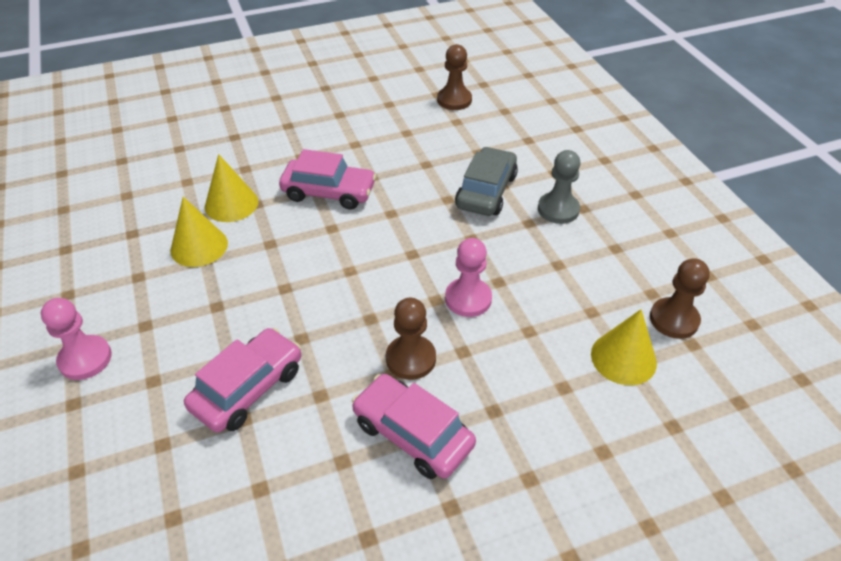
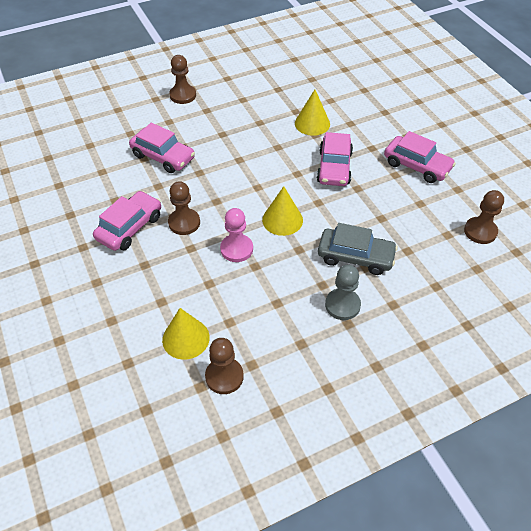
camera: 85 degrees right, 5 degrees up
pink pawn [41,298,112,380] -> brown pawn [169,55,196,104]
yellow cone [171,197,228,267] -> yellow cone moved to [262,186,303,236]
none -> pink car [384,131,456,183]

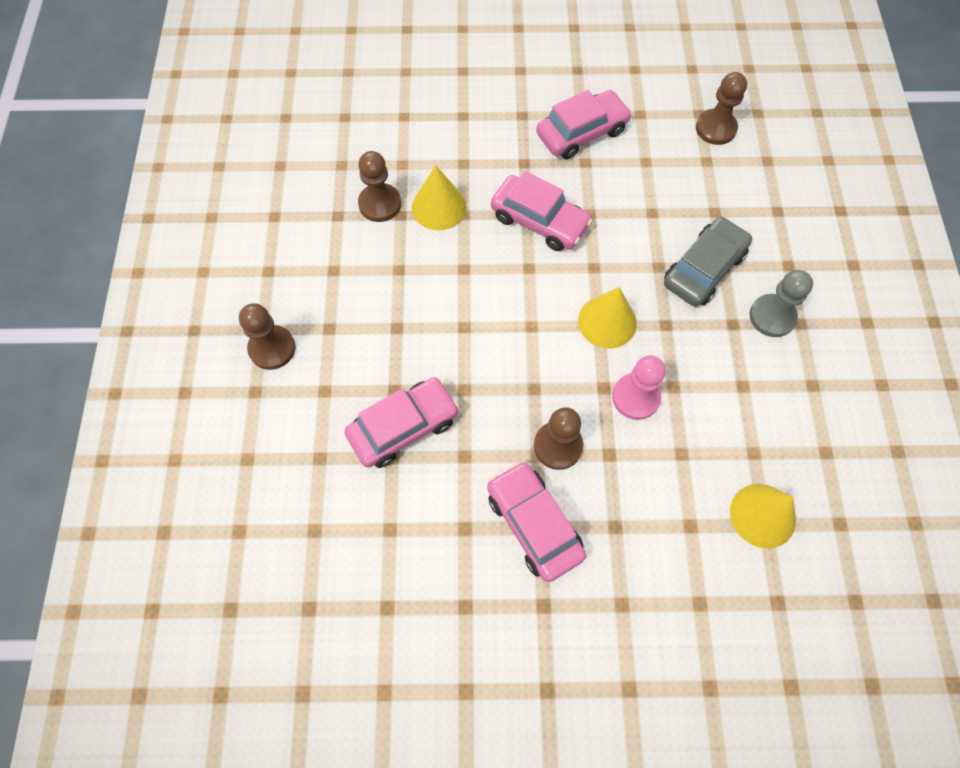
camera: 65 degrees left, 15 degrees up
brown pawn [205,338,244,394] -> brown pawn moved to [358,151,401,222]

